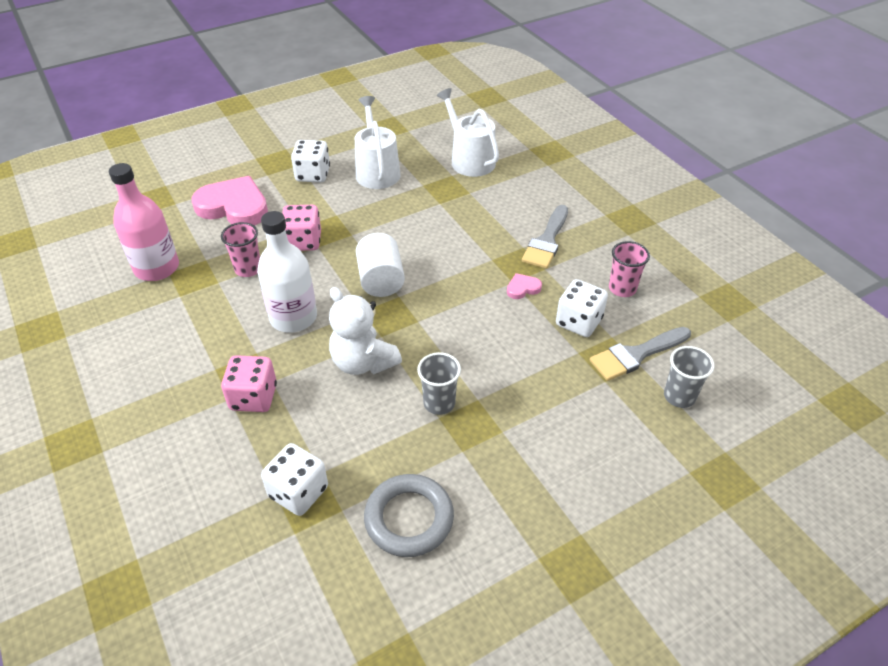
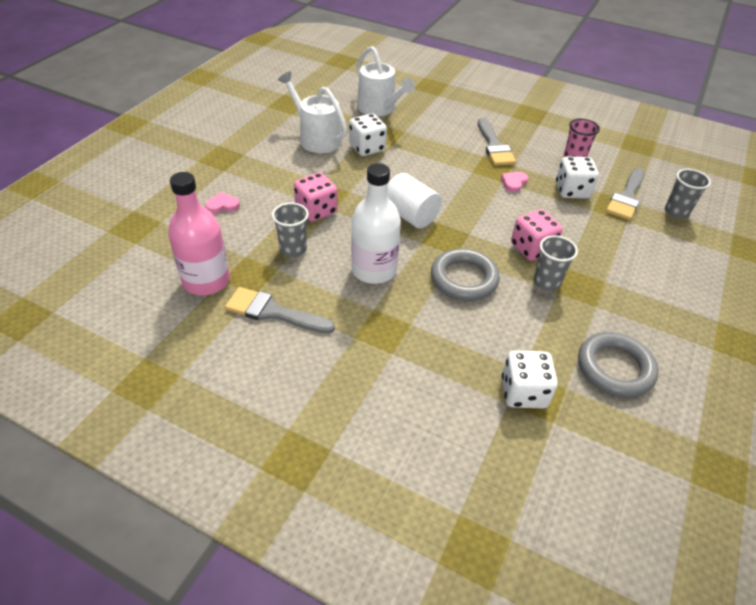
camera: 35 degrees left, 0 degrees up
pink heart [192,176,268,226] -> pink heart [205,192,240,214], size x0.42
pink cup [221,222,260,277] -> grey cup [272,202,309,257]
pink dice [221,355,277,412] -> pink dice moved to [511,209,563,261]
white dice [291,140,330,182] -> white dice moved to [349,113,387,156]
white teddy bear [329,287,402,375] -> grey ring [431,248,500,301]
white watering can [437,88,499,177] -> white watering can turned 150 degrees counterclockwise [356,46,415,116]
none -> grey brush [225,287,335,334]

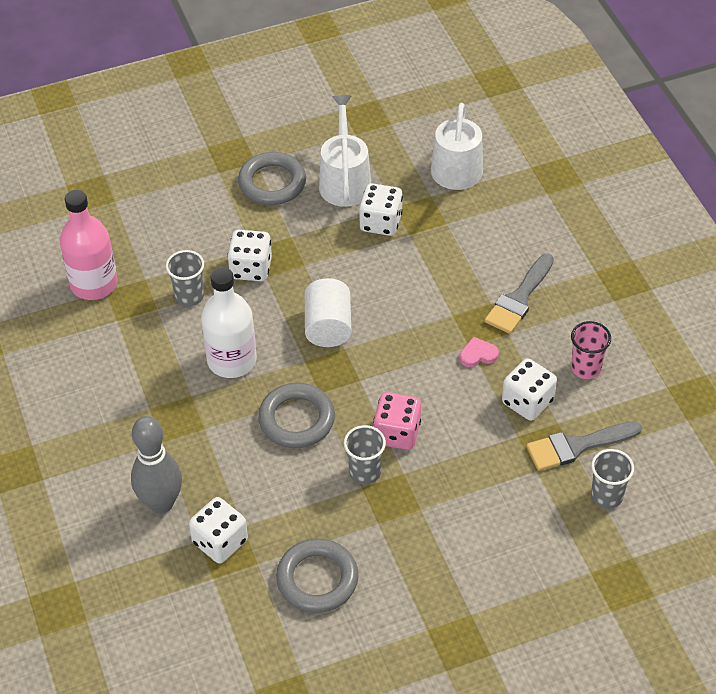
camera: 45 degrees right, 5 degrees up
pink heart [205,192,240,214] -> none
grey brush [225,287,335,334] -> none
pink dice [294,172,338,222] -> white dice [227,230,272,281]
none -> grey bowling pin [131,416,182,514]
none -> grey ring [238,152,306,205]

